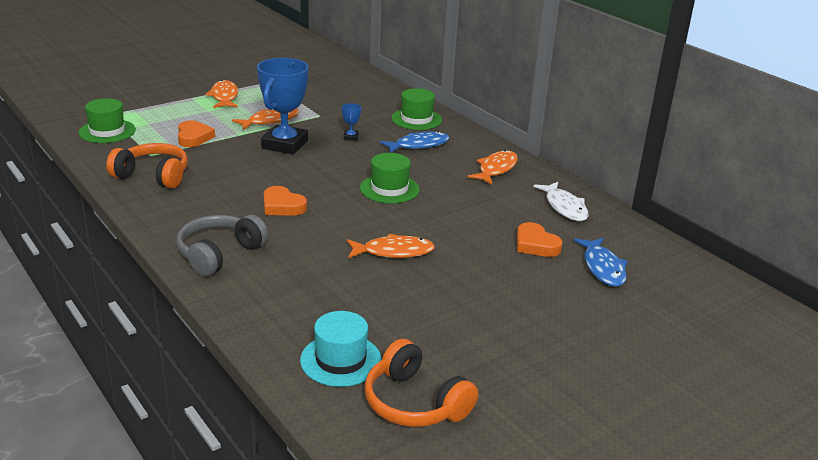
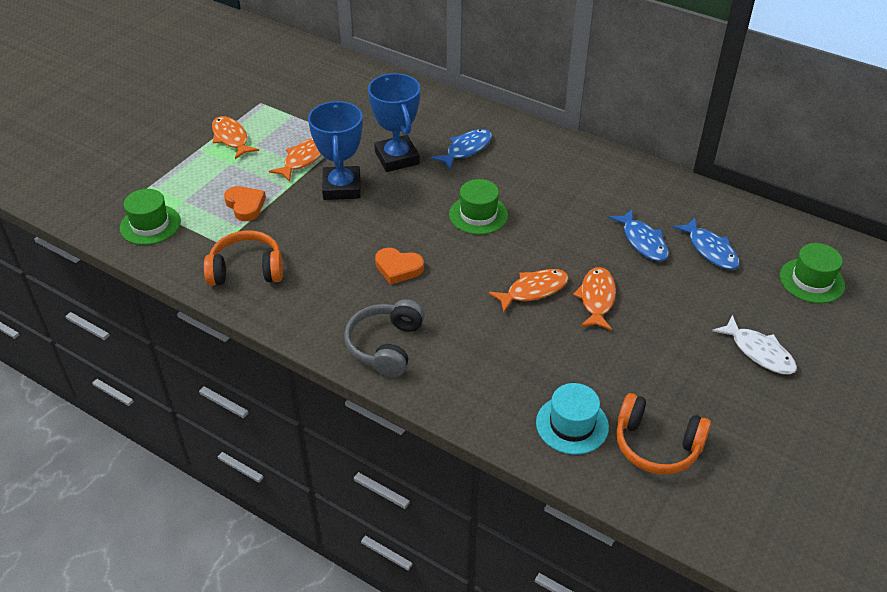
camera: 20 degrees left, 15 degrees up
blue trophy [342,103,361,141] -> blue trophy [368,73,420,172], size x2.46
green hat [391,88,442,130] -> green hat moved to [780,243,845,303]
orange fish [467,150,518,185] -> orange fish moved to [573,267,616,330]
orange heart [517,222,563,257] -> blue fish [609,209,669,262]
white fish [533,182,589,221] -> white fish moved to [712,315,797,375]

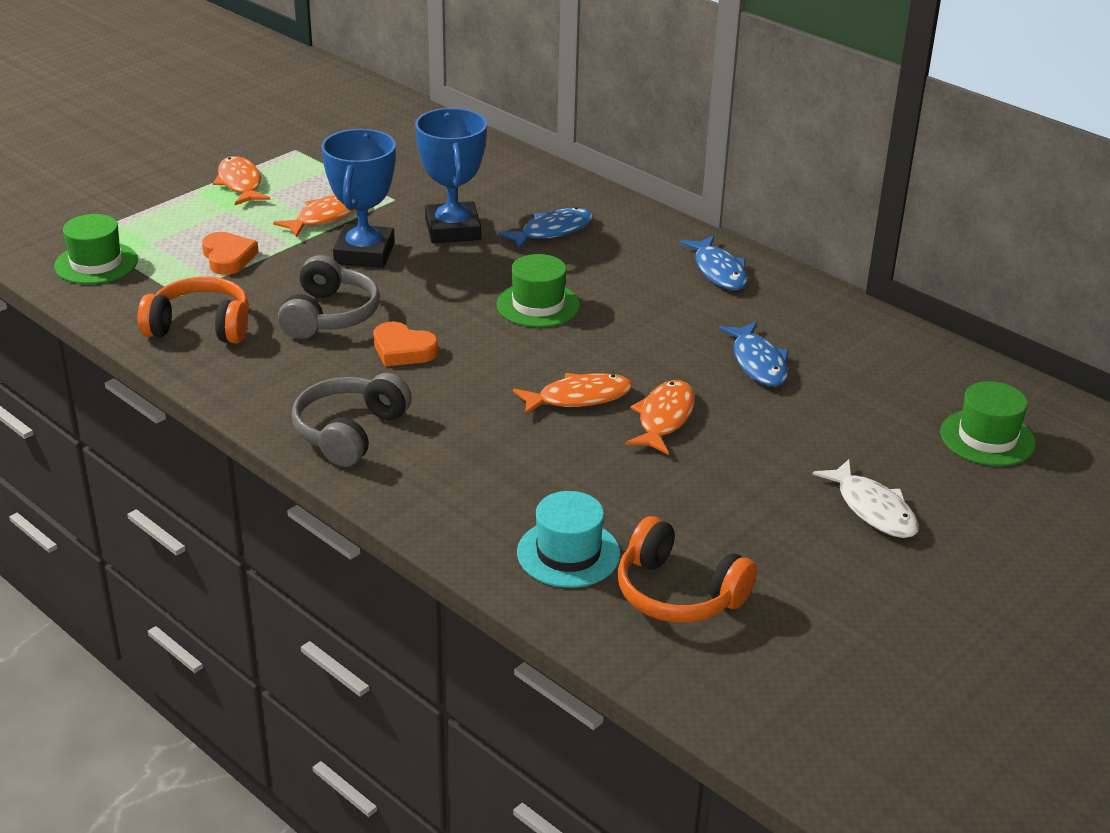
camera: 10 degrees right, 10 degrees down
blue fish [673,218,740,270] -> blue fish moved to [680,236,747,290]
none -> grey headphones [278,255,380,339]

